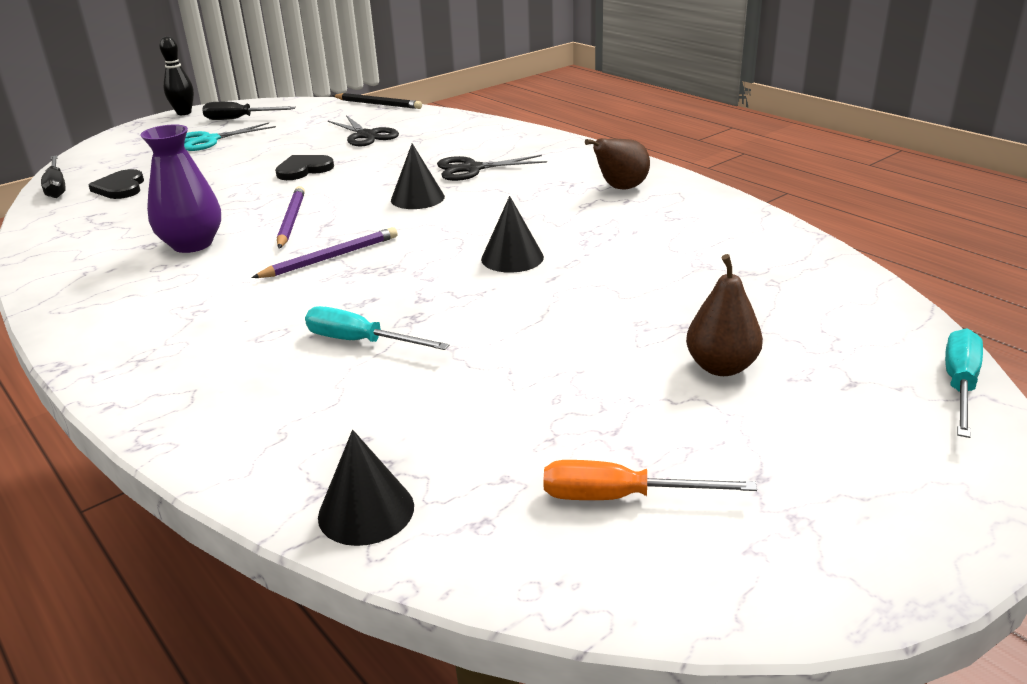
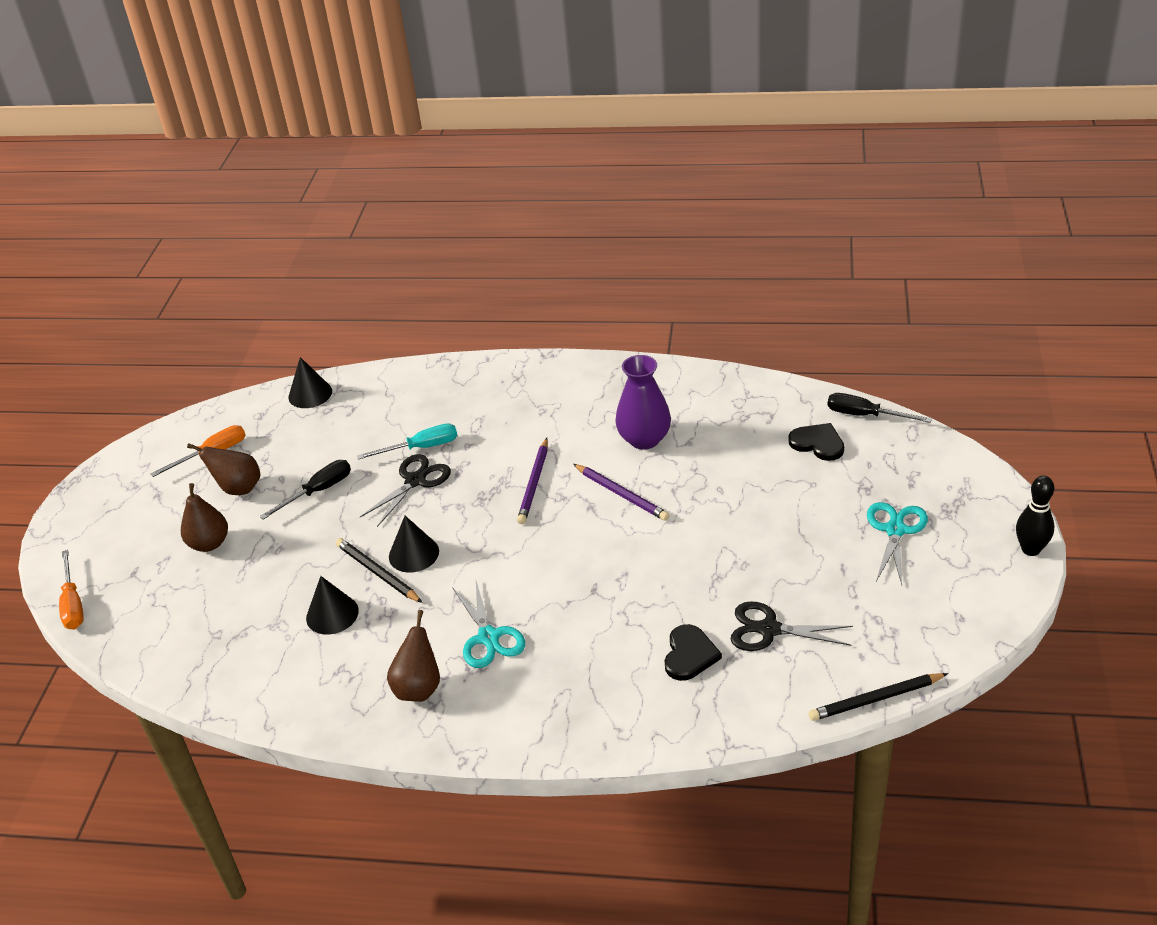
camera: 140 degrees right, 10 degrees up
black screwdriver [202,102,296,120] -> black screwdriver moved to [260,460,351,520]
black heart [275,155,334,180] -> black heart moved to [664,624,722,681]
black cone [391,143,445,209] -> black cone moved to [306,576,359,635]
black scissors [437,155,547,181] -> black scissors moved to [360,454,451,527]
turquoise screwdriver [945,328,983,438] -> orange screwdriver [59,550,84,629]
none -> brown pear [187,443,261,495]
none -> black pencil [336,538,423,603]
none -> turquoise scissors [453,581,525,668]

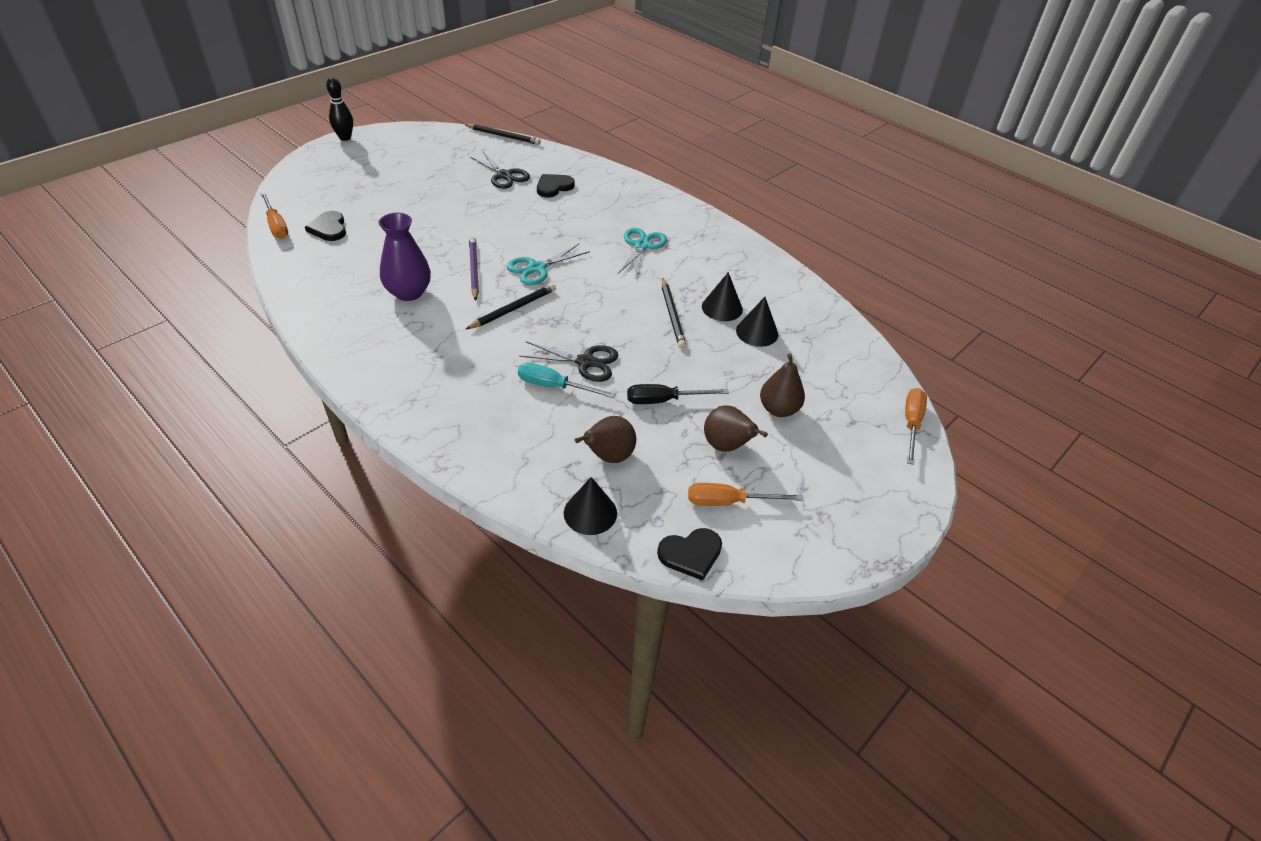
camera: 150 degrees left, 5 degrees up
black scissors [360,454,451,527] -> black scissors turned 150 degrees counterclockwise [519,341,618,382]
brown pear [387,610,440,702] -> brown pear moved to [575,416,636,463]
black cone [389,516,439,573] -> black cone moved to [736,297,778,347]
purple pencil [517,438,548,524] -> black pencil [466,284,556,329]
black screwdriver [828,393,932,423] -> orange screwdriver [260,192,288,239]
turquoise scissors [867,502,928,584] -> turquoise scissors moved to [506,244,590,285]
none -> black heart [657,528,722,581]

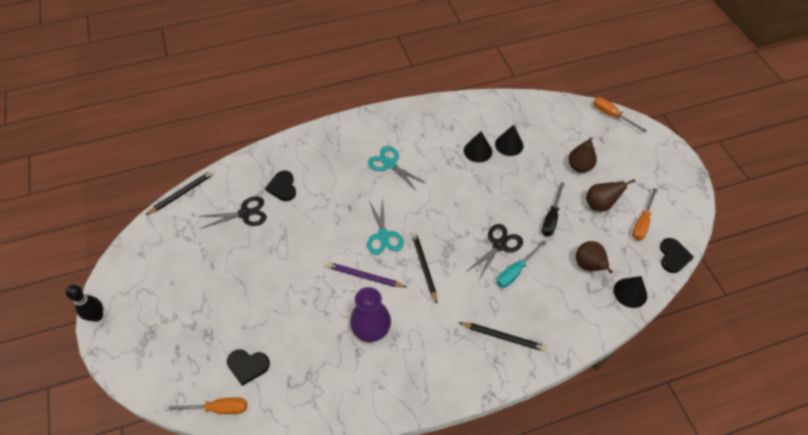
camera: 60 degrees left, 10 degrees up
black pencil [662,278,686,348] -> black pencil moved to [459,322,547,352]

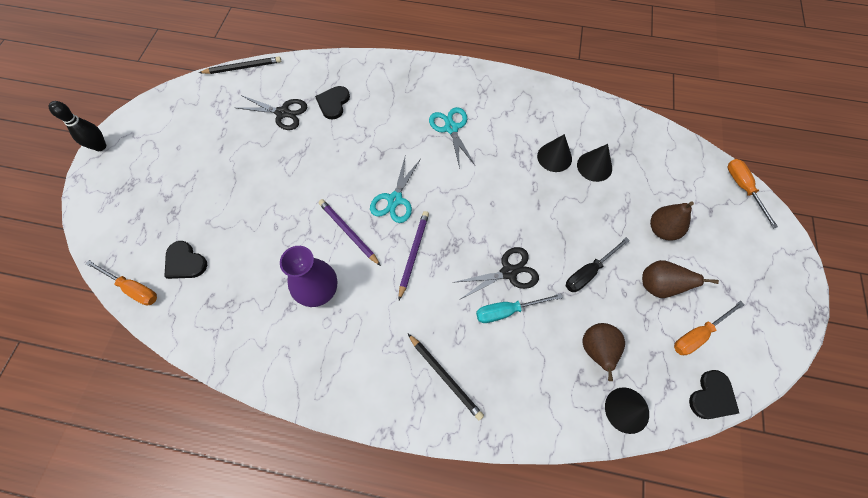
camera: 30 degrees right, 10 degrees up
black pencil [411,232,437,304] -> purple pencil [399,211,429,300]

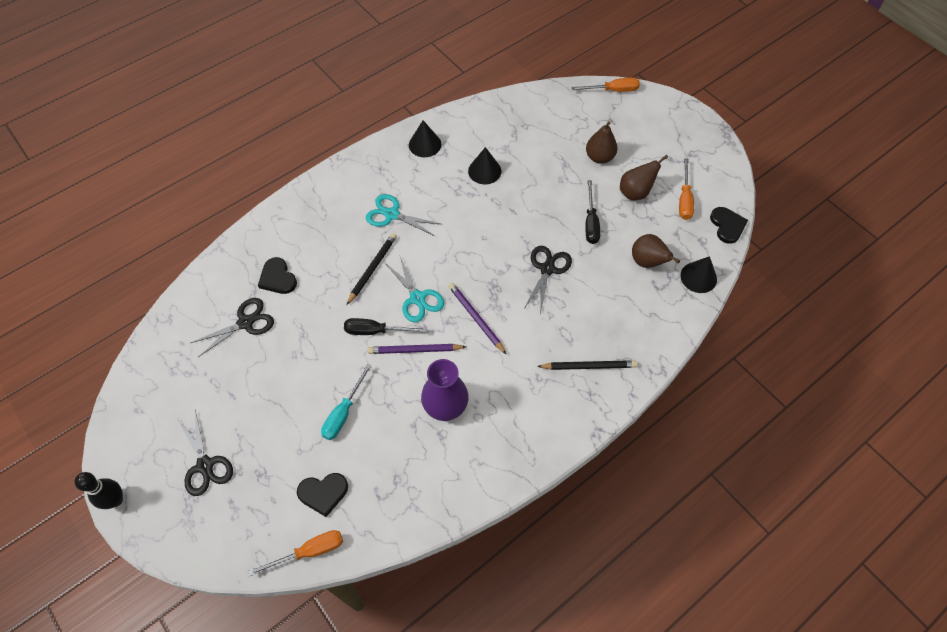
camera: 50 degrees left, 5 degrees down
black pencil [199,56,281,74] -> black pencil moved to [347,233,397,305]
turquoise screwdriver [476,293,563,323] -> turquoise screwdriver moved to [321,364,372,440]
black cone [577,144,612,182] -> black cone moved to [409,120,441,157]
orange screwdriver [728,159,778,228] -> orange screwdriver turned 150 degrees clockwise [571,78,640,92]
none -> black scissors [178,410,233,496]
none -> black screwdriver [344,318,427,335]

